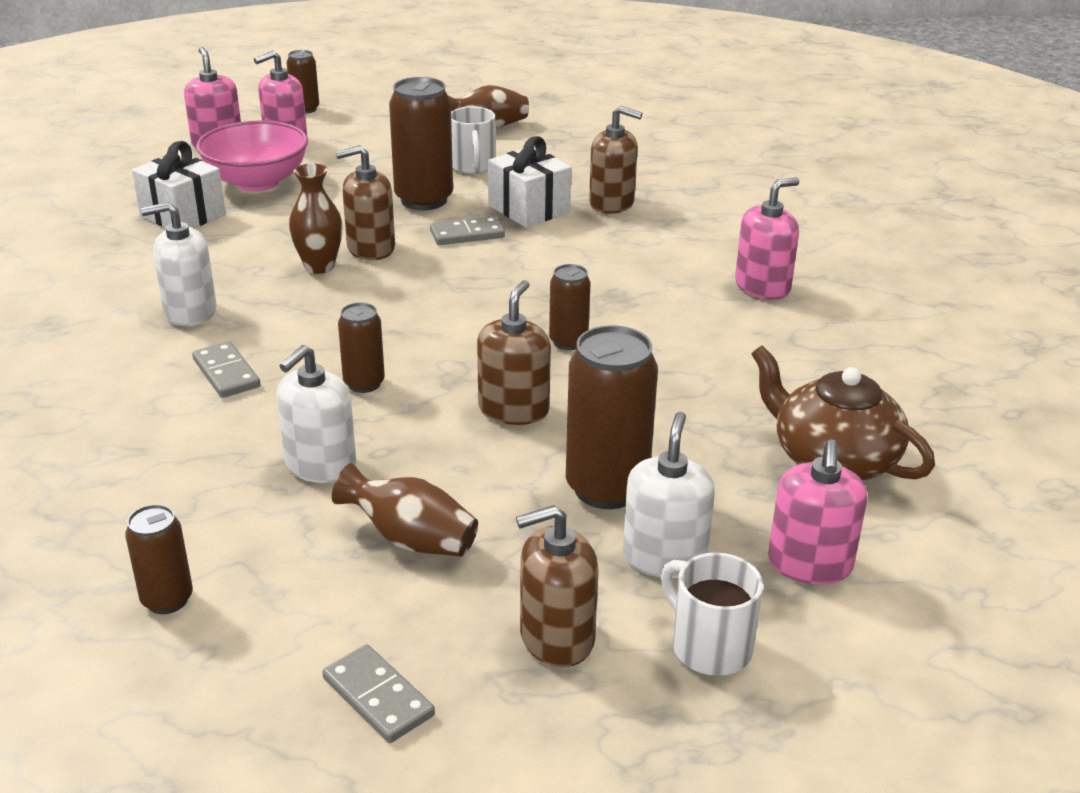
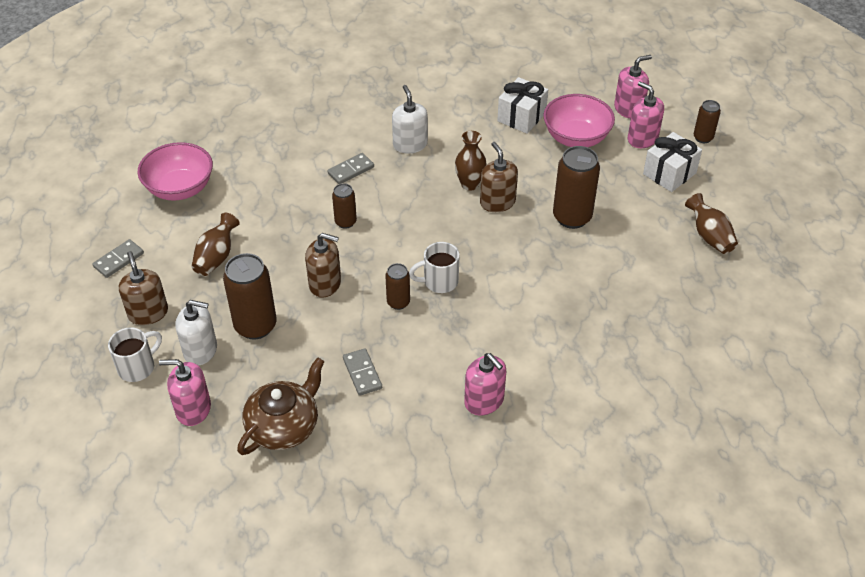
camera: 85 degrees right, 15 degrees up
brown can [125,504,193,614] -> pink bowl [137,142,213,201]
white soap dispenser [276,345,356,483] -> none
grey domino [430,216,505,245] -> grey domino moved to [343,348,382,396]
white mug [451,106,495,174] -> white mug moved to [409,242,460,293]
white gift [488,136,571,227] -> white gift moved to [643,132,702,192]
brown soap dispenser [589,106,642,214] -> none

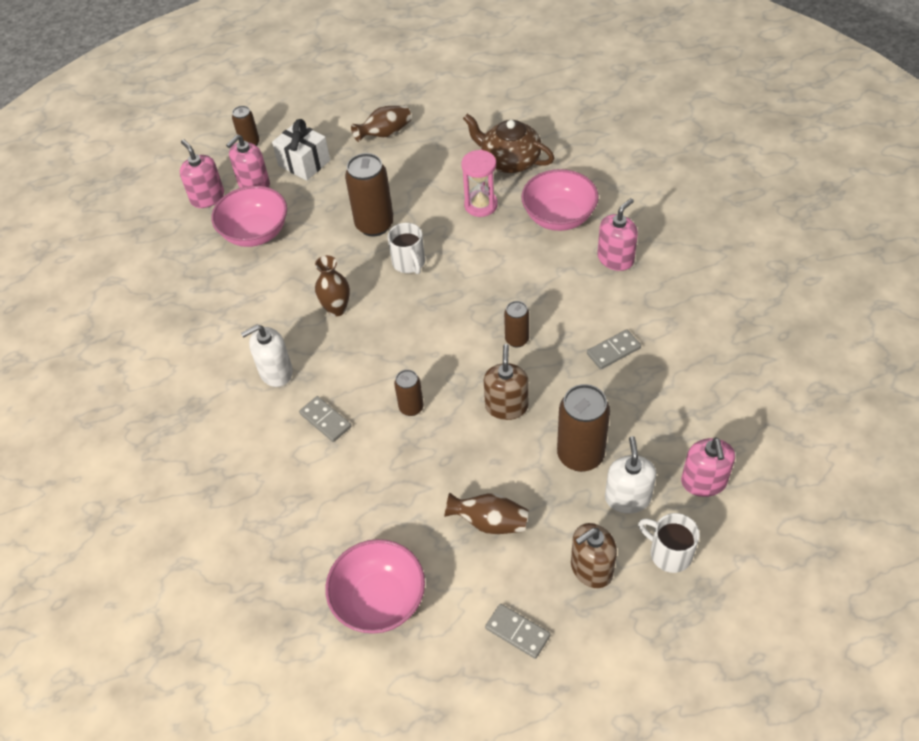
camera: 95 degrees left, 5 degrees up
brown teapot [237,358,325,455] -> brown teapot moved to [463,114,554,173]
white mug [409,242,460,293] -> white mug moved to [388,223,425,274]
brown soap dispenser [480,142,518,212] -> none
white gift [497,77,548,134] -> none
none -> pink hourglass [461,150,498,217]
none -> pink bowl [521,169,599,231]

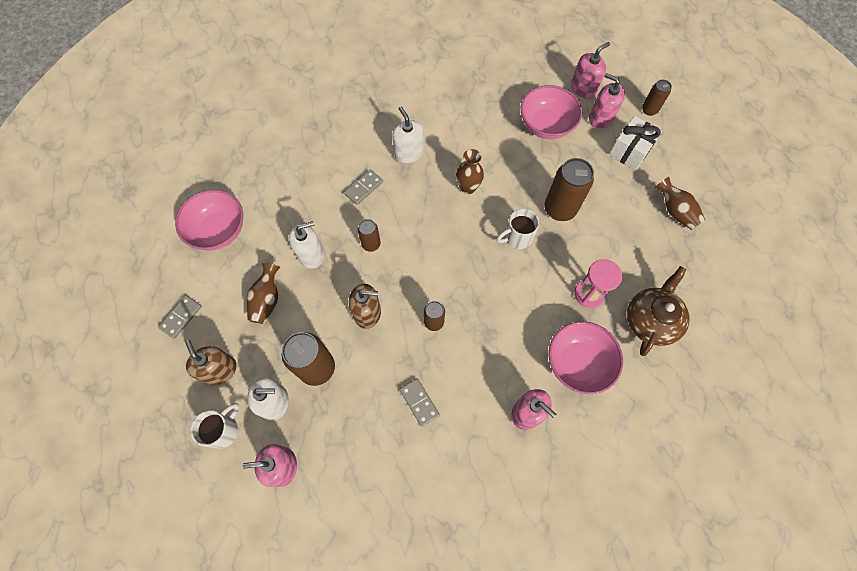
camera: 85 degrees right, 15 degrees up
none -> white soap dispenser [289,221,324,269]

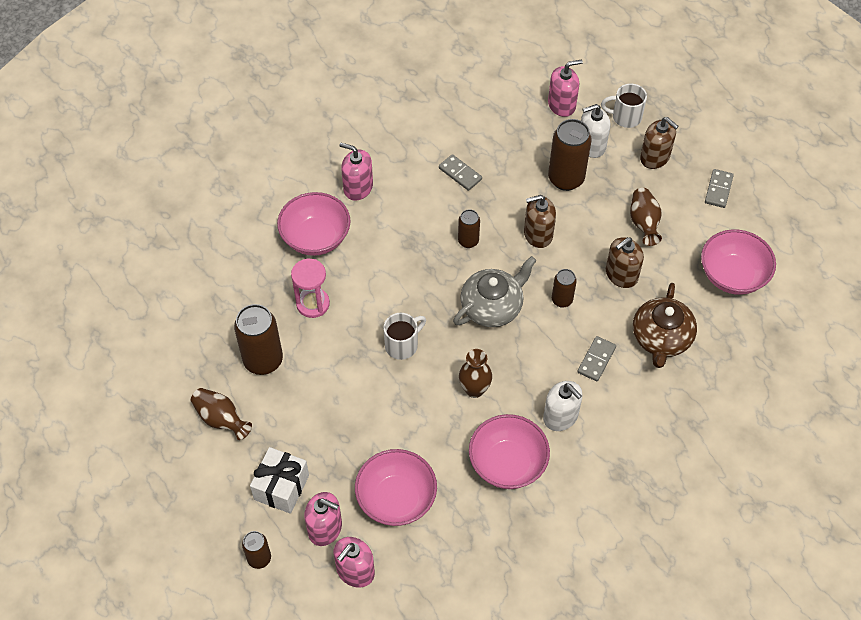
camera: 165 degrees right, 10 degrees down
white mug [191,403,239,449] -> white mug turned 75 degrees clockwise [601,83,647,128]
white soap dispenser [289,221,324,269] -> brown soap dispenser [606,237,644,288]
brown can [545,158,594,221] -> brown can moved to [234,304,283,375]
brown teapot [627,266,690,356] -> brown teapot moved to [633,283,697,368]
none -> grey teapot [453,256,537,327]
none -> pink bowl [469,414,550,489]

